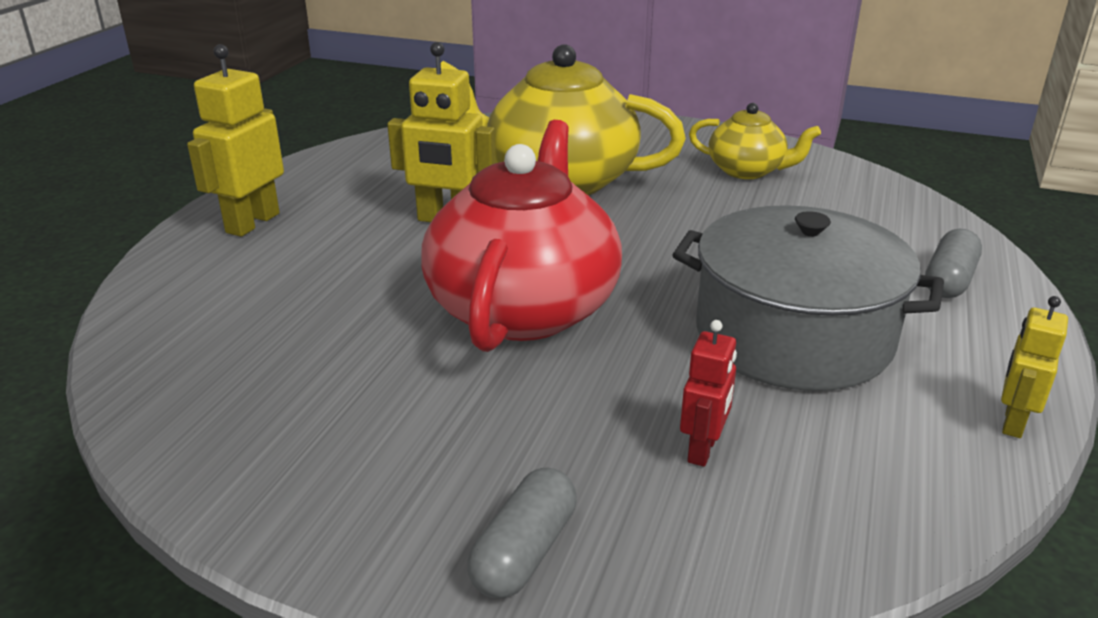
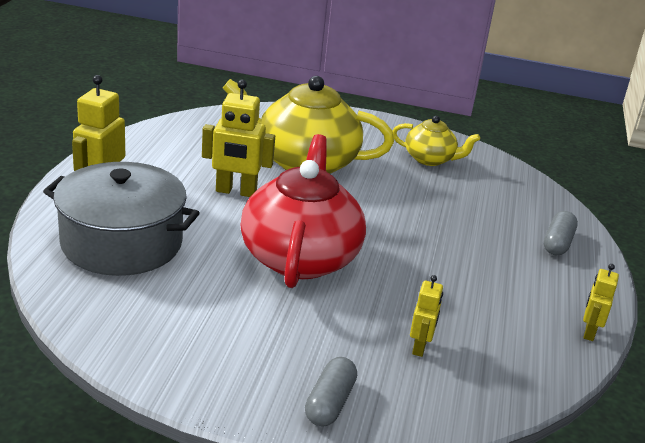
camera: 10 degrees left, 0 degrees up
grey pot [672,205,944,391] -> grey pot moved to [43,162,200,276]
red robot [680,320,737,467] -> yellow robot [410,275,443,357]

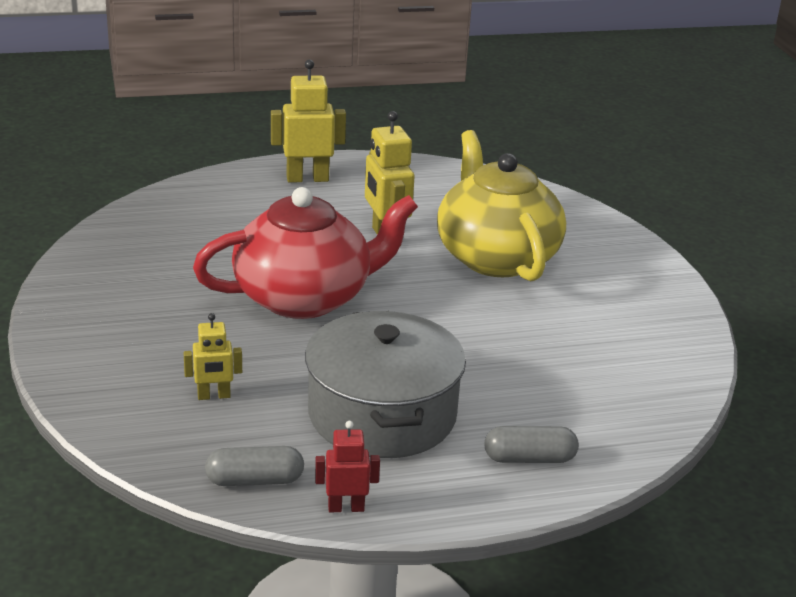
camera: 65 degrees right, 0 degrees up
grey pot [43,162,200,276] -> grey pot moved to [305,311,466,458]
grey capsule [305,357,357,426] -> grey capsule moved to [205,446,304,486]
yellow teapot [393,116,480,166] -> none
yellow robot [583,264,619,341] -> red robot [315,421,380,512]

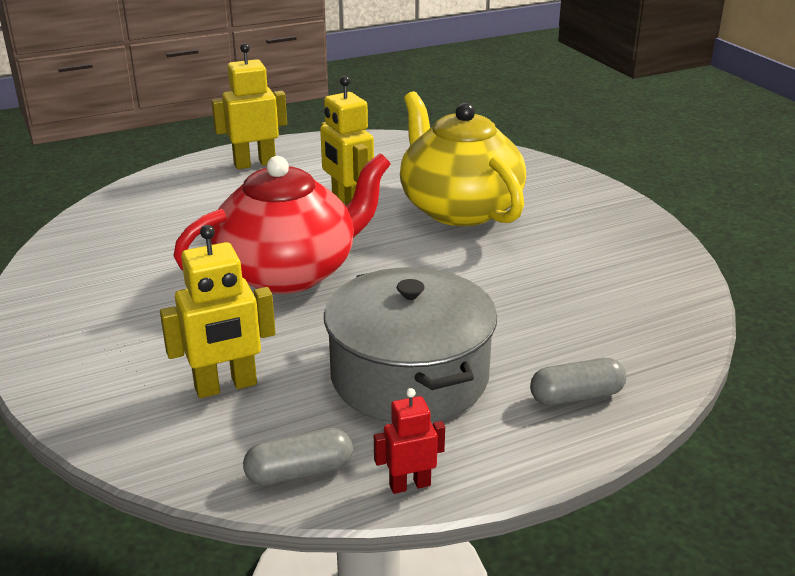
camera: 10 degrees left, 0 degrees up
yellow robot [184,313,242,400] -> yellow robot [160,225,276,398], size x1.71

